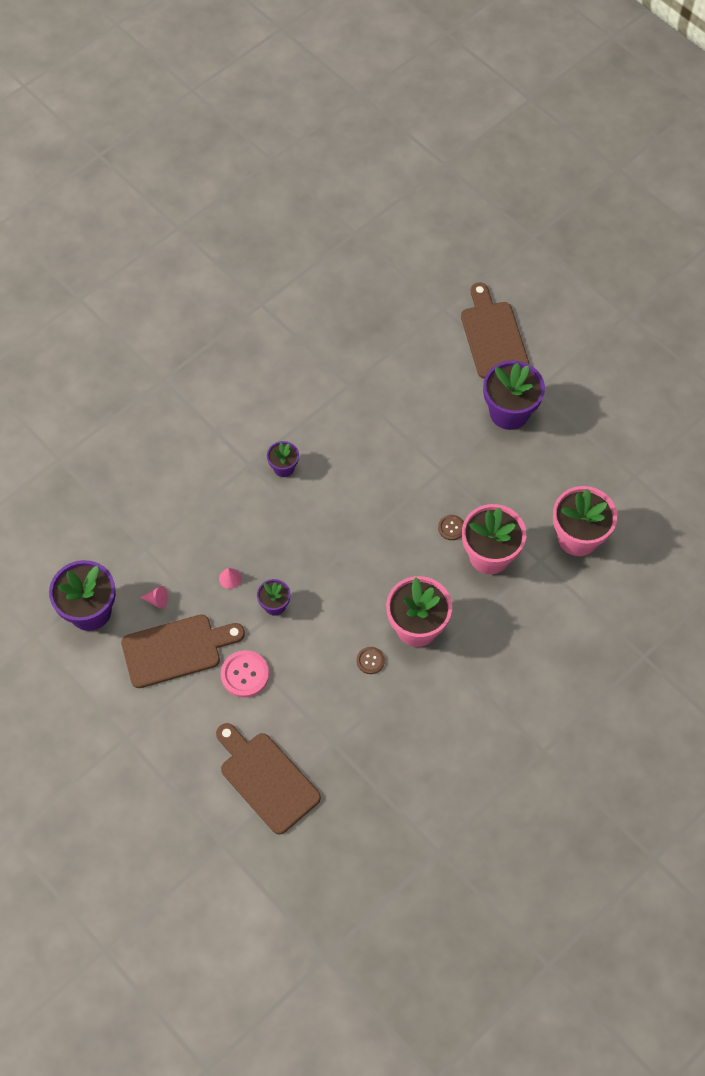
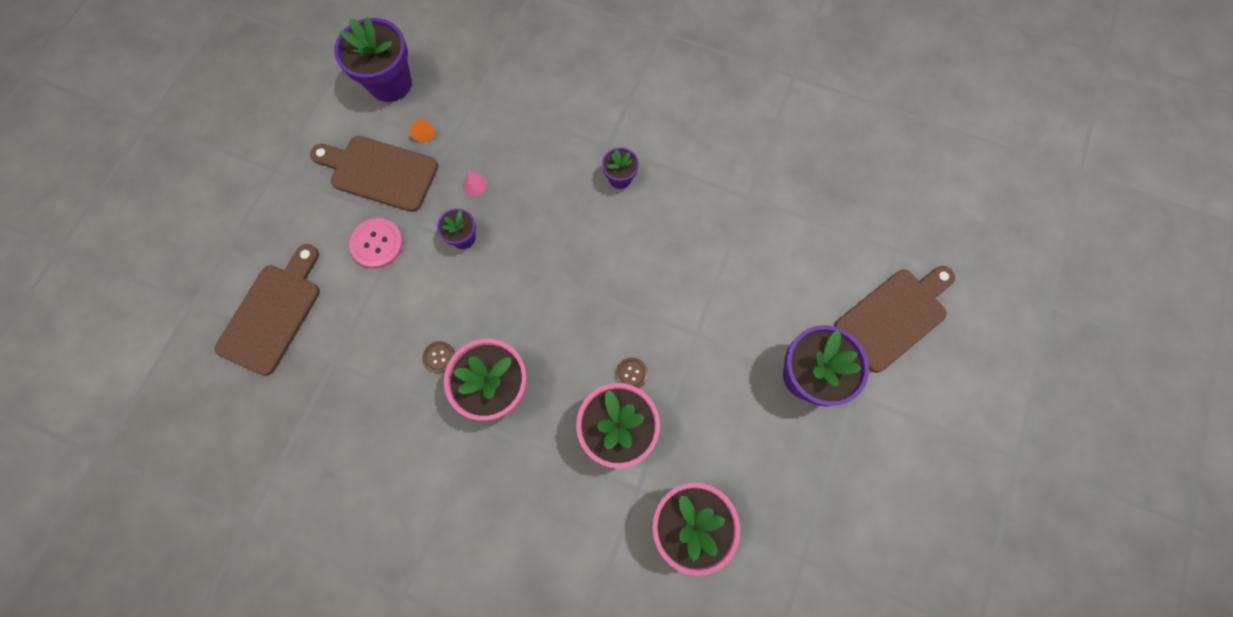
camera: 65 degrees right, 10 degrees up
brown cutting board [121,614,245,688] -> brown cutting board turned 150 degrees clockwise [310,136,438,212]
pink cone [140,586,168,609] -> orange cone [410,117,435,142]

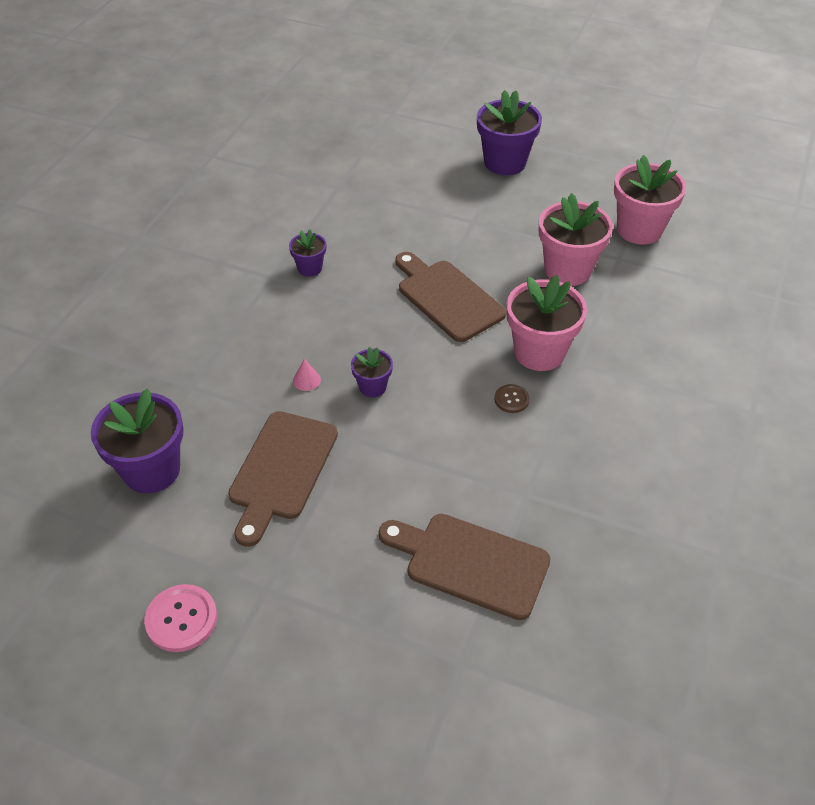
camera: 90 degrees left, 25 degrees down
pink button [349,218,403,268] -> pink button moved to [144,584,217,652]
orange cone [410,117,435,142] -> none
brown button [616,358,648,389] -> none
brown cutting board [834,266,955,373] -> brown cutting board moved to [395,252,506,342]

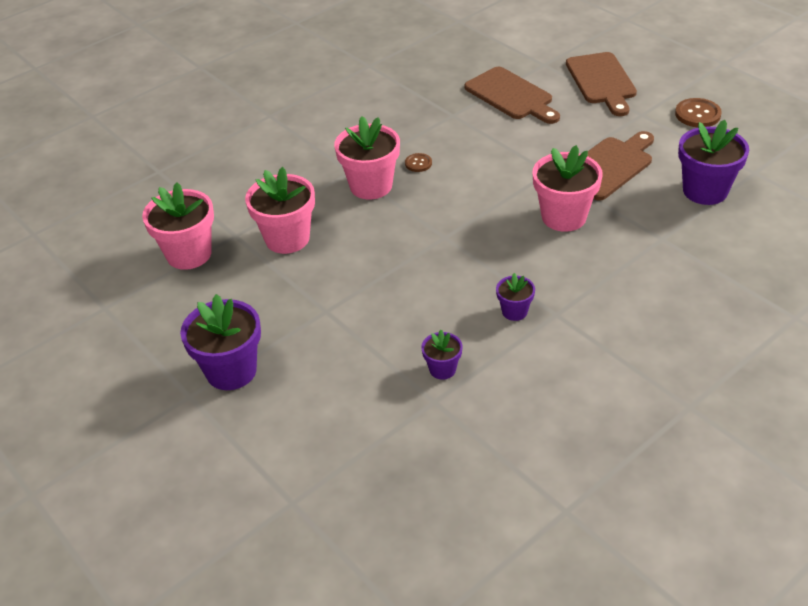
camera: 150 degrees left, 5 degrees down
pink button [144,584,217,652] -> brown button [675,98,722,127]
pink cone [293,359,321,391] -> pink flower pot [533,145,603,232]
purple flower pot [351,347,393,397] -> purple flower pot moved to [421,330,462,380]
brown cutting board [395,252,506,342] -> brown cutting board moved to [566,52,637,116]

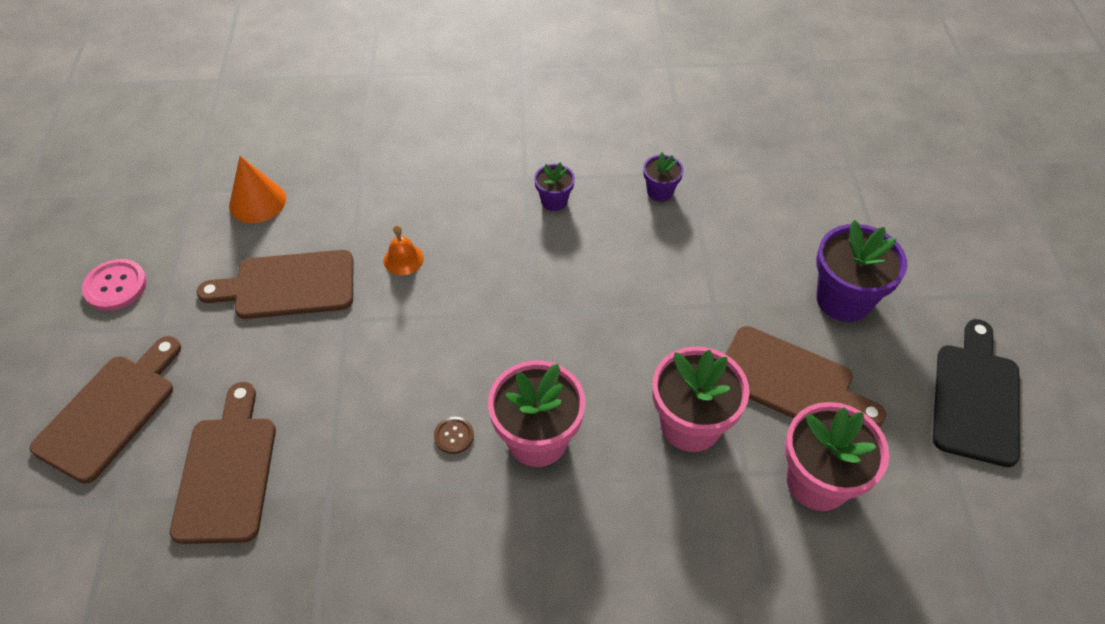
camera: 145 degrees left, 10 degrees up
pink flower pot [533,145,603,232] -> orange bell [384,225,424,275]
brown button [675,98,722,127] -> pink button [82,259,147,311]
purple flower pot [678,120,749,205] -> orange cone [229,156,286,223]
none -> brown cutting board [726,326,886,427]
none -> black cutting board [933,319,1020,467]

